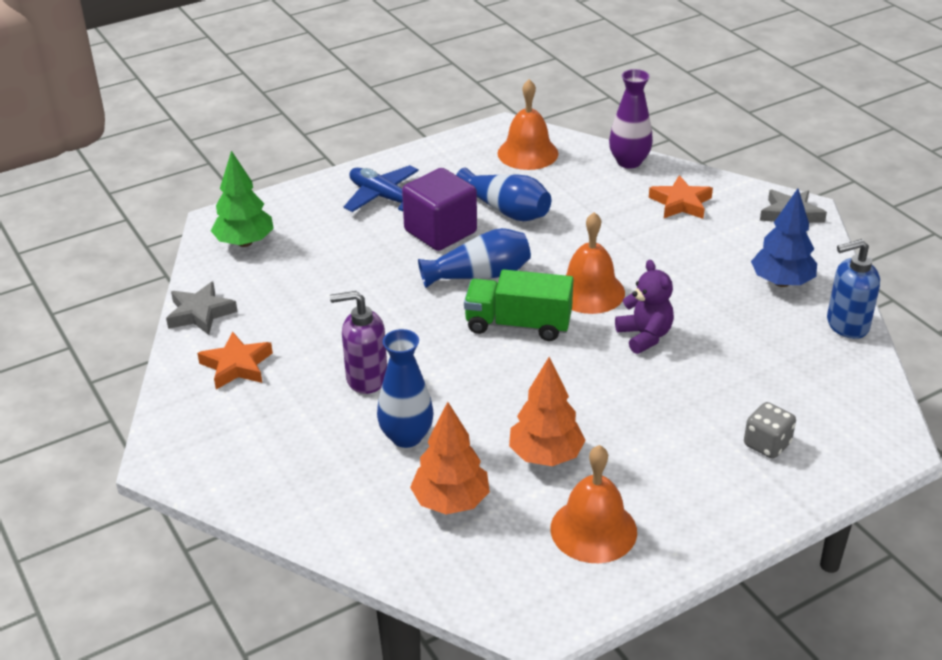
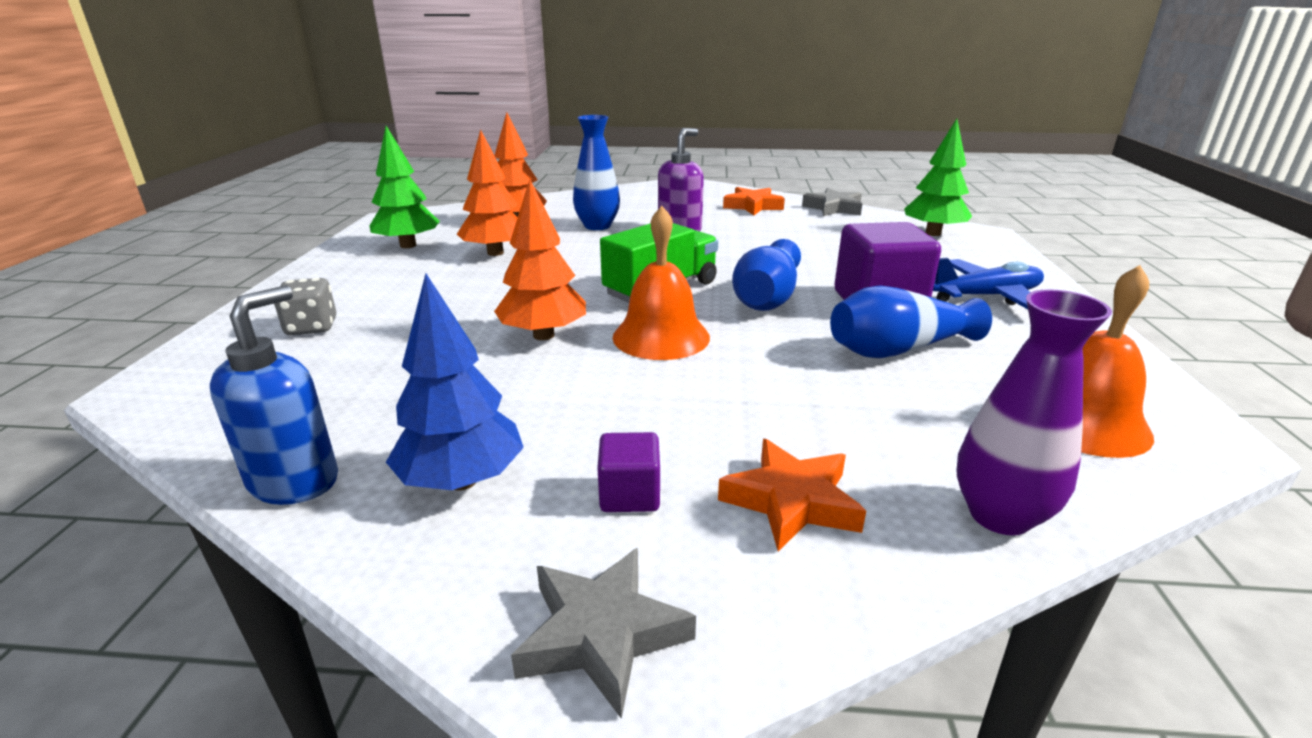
camera: 125 degrees right, 10 degrees down
orange bell [551,445,637,563] -> green tree [369,126,440,248]
purple teddy bear [615,260,674,354] -> orange tree [494,179,586,340]
none -> purple cube [597,432,660,512]

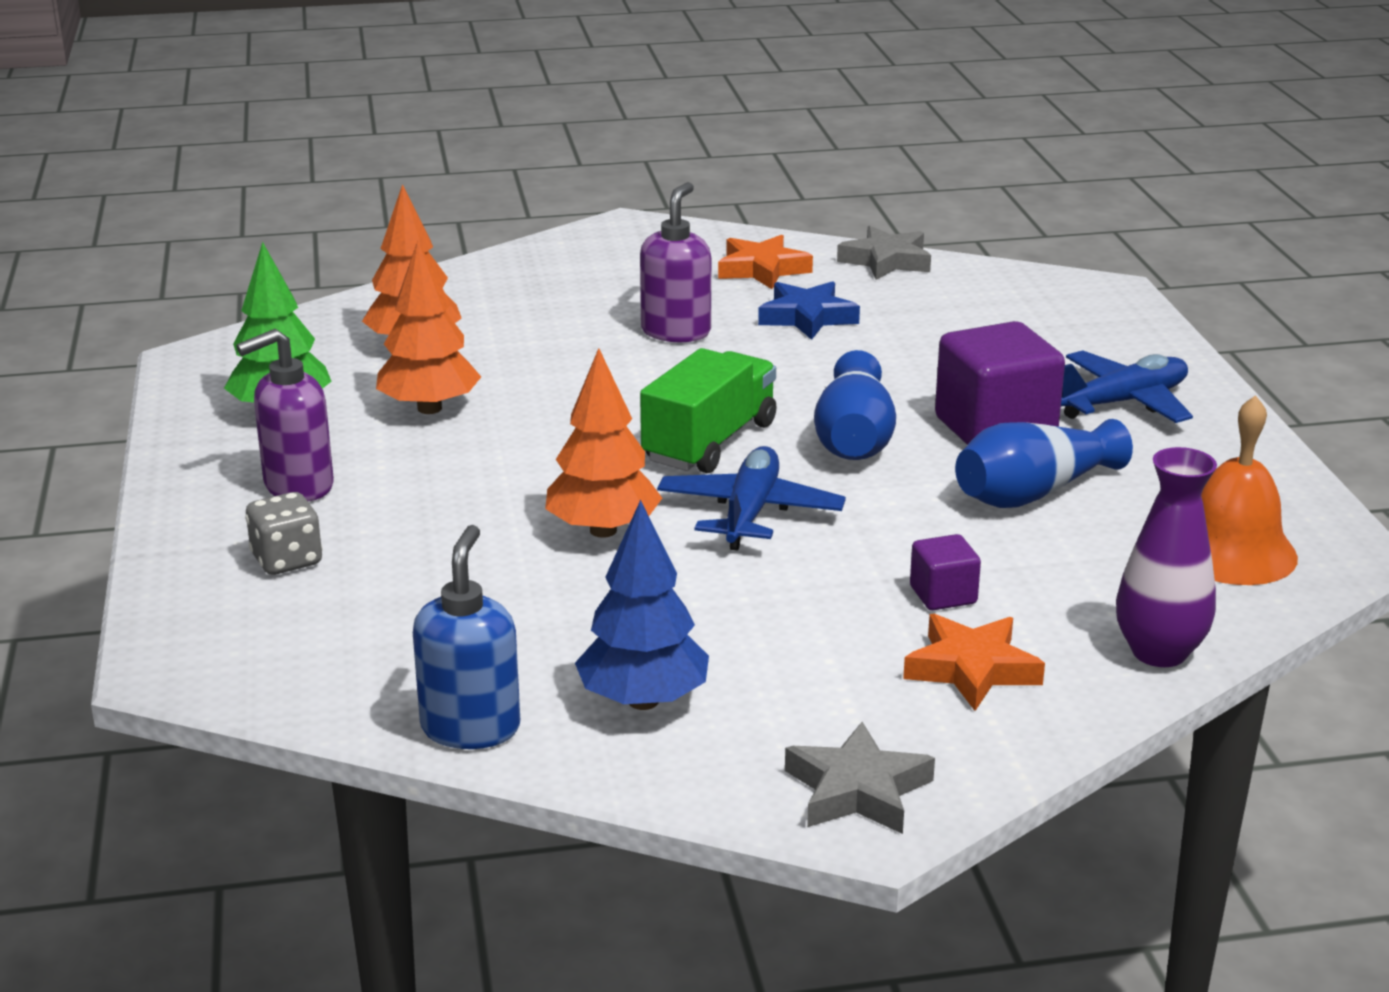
camera: 15 degrees left, 0 degrees up
blue vase [573,115,620,230] -> none
purple cube [597,432,660,512] -> purple cube moved to [910,534,981,610]
orange bell [612,206,710,360] -> blue plane [657,446,846,551]
green tree [904,119,972,236] -> none
none -> purple soap dispenser [236,329,334,502]
none -> blue star [758,281,860,340]

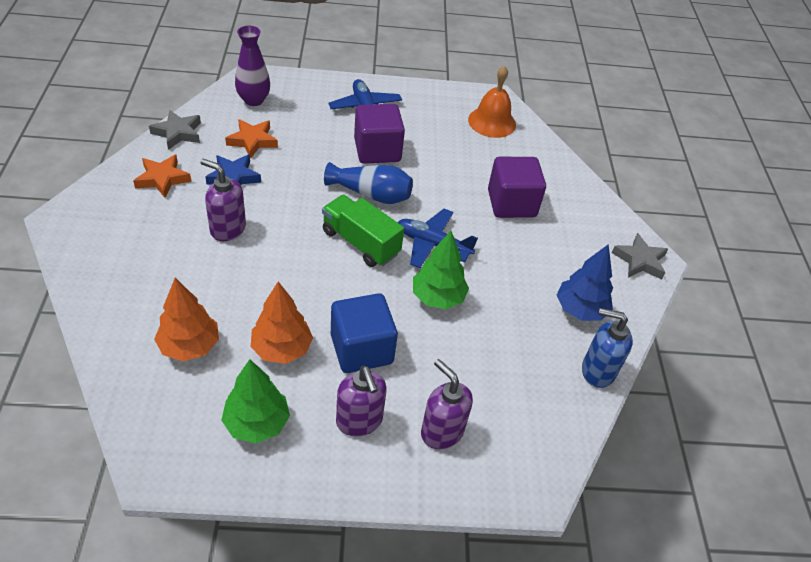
camera: 85 degrees left, 20 degrees up
grey dice [245,492,322,575] -> purple soap dispenser [421,359,473,449]
orange tree [545,348,662,538] -> green tree [413,231,469,309]
orange star [903,614,1045,711] -> orange star moved to [225,119,278,159]
purple cube [910,534,981,610] -> purple cube [488,157,546,218], size x2.02
blue vase [955,419,1133,508] -> none
purple vase [1116,447,1217,667] -> purple vase moved to [235,26,270,106]
none -> blue cube [331,293,398,373]

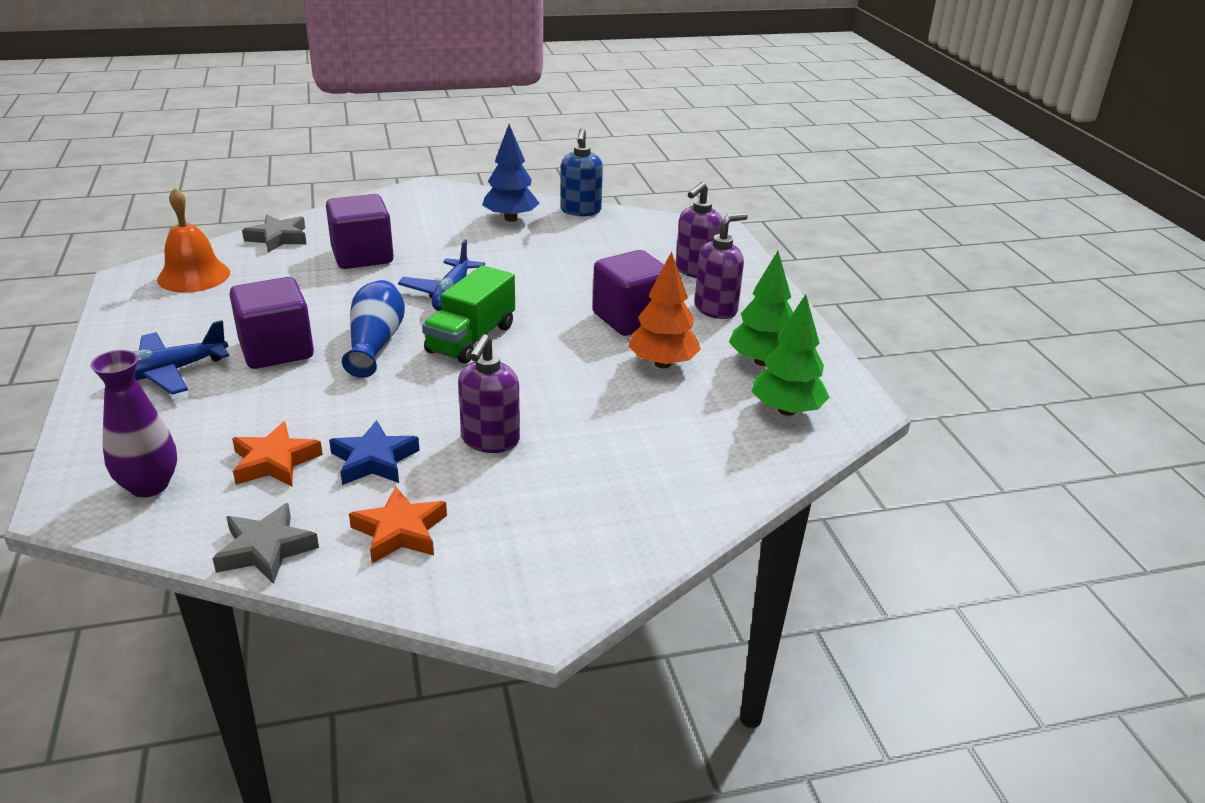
camera: 100 degrees left, 15 degrees down
orange tree [154,278,219,361] -> none
blue cube [331,293,398,373] -> purple cube [593,250,664,336]
green tree [413,231,469,309] -> green tree moved to [752,294,830,416]
grey star [612,233,668,280] -> grey star moved to [242,215,306,253]

